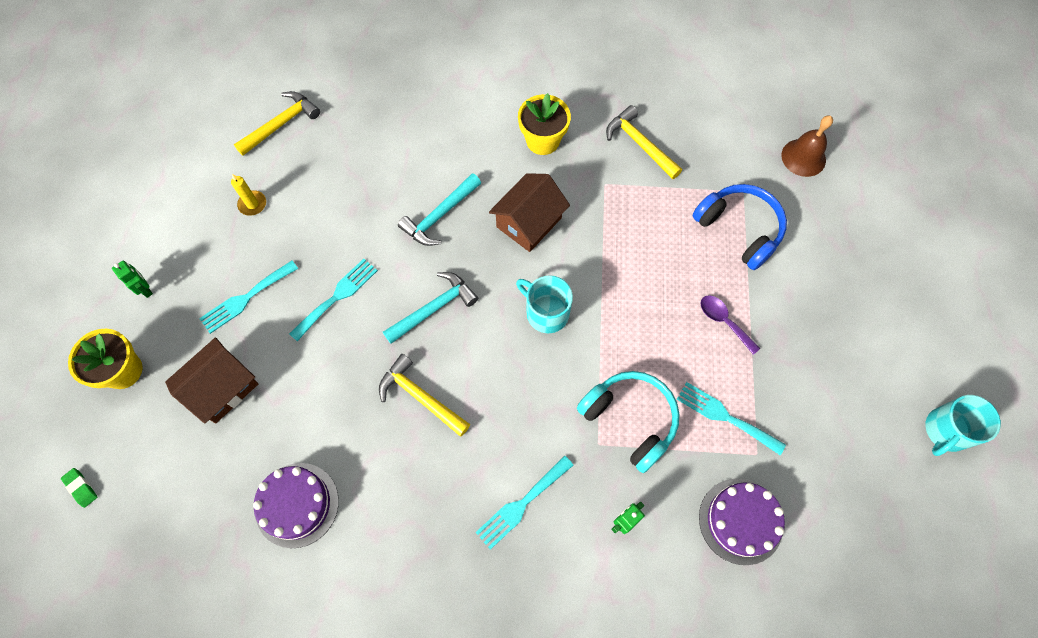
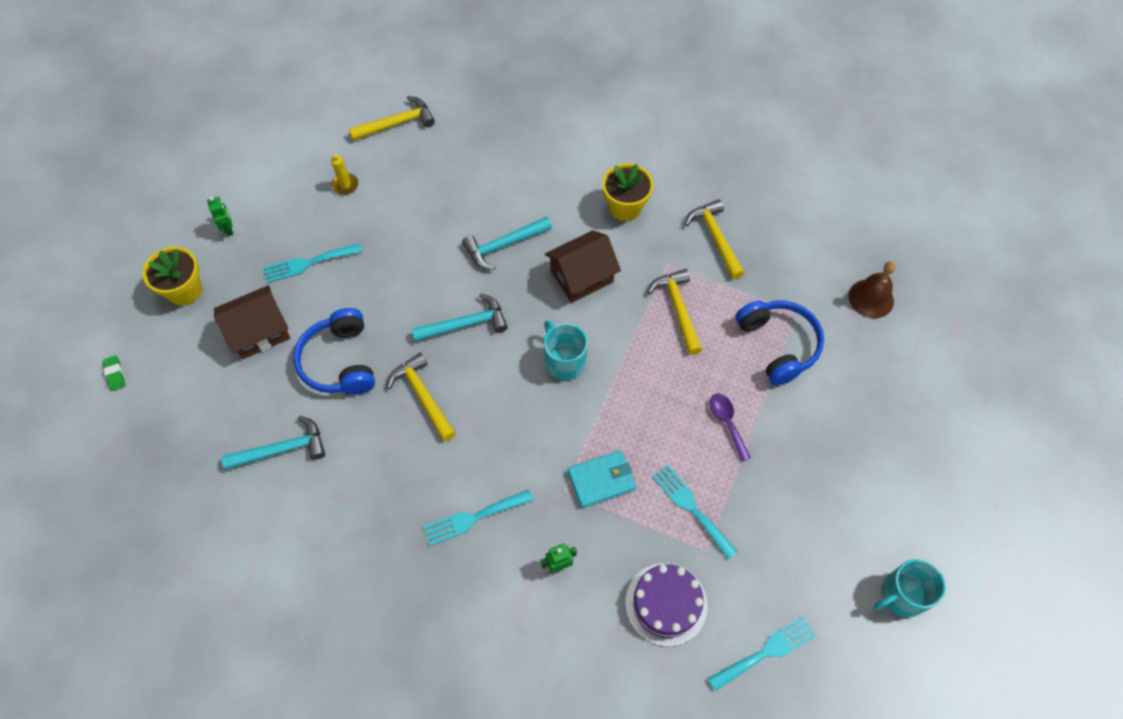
camera: 20 degrees right, 5 degrees down
purple cake [253,463,339,548] -> turquoise hammer [221,416,325,470]
turquoise fork [289,259,378,342] -> turquoise fork moved to [708,616,816,691]
turquoise headphones [577,371,680,473] -> turquoise wallet [568,450,636,508]
none -> blue headphones [294,308,375,395]
none -> yellow hammer [648,269,702,355]

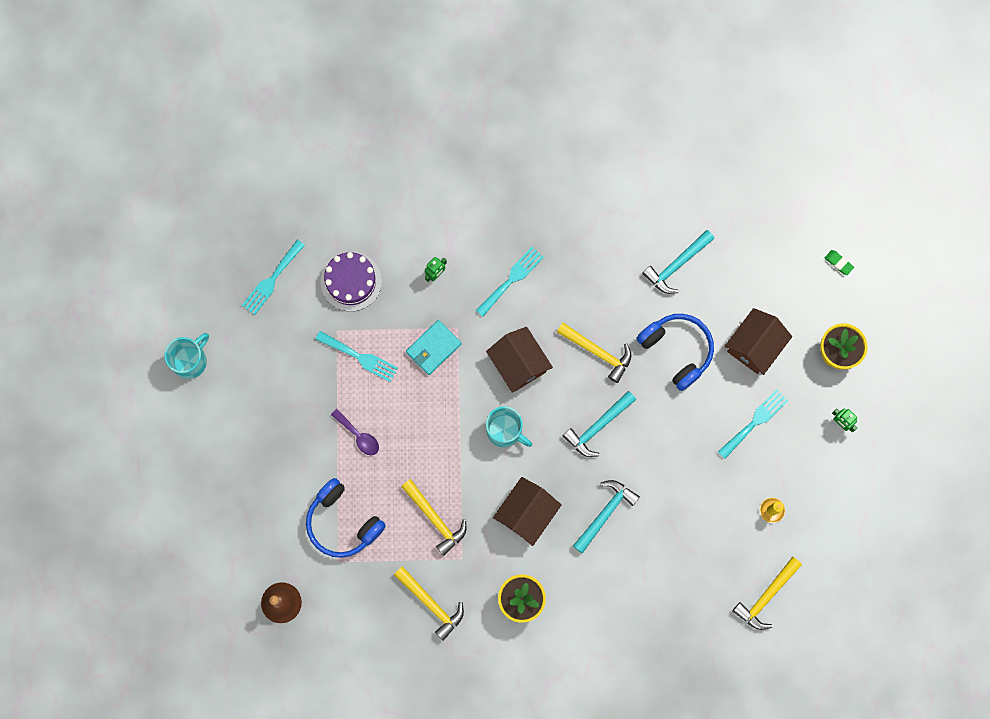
camera: 155 degrees right, 15 degrees up
none -> brown house [486,327,553,393]

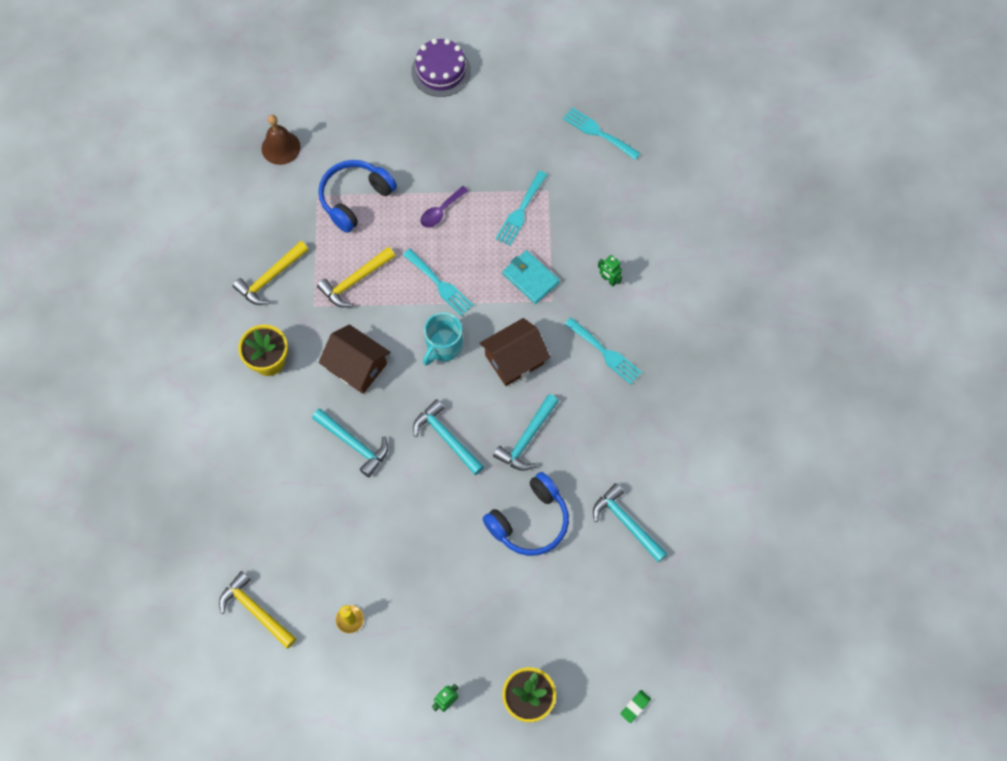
camera: 90 degrees right, 10 degrees down
turquoise mug [164,333,209,379] -> none
purple cake [321,252,382,312] -> purple cake moved to [411,38,471,97]
yellow hammer [557,323,632,383] -> turquoise hammer [493,394,559,471]
turquoise fork [718,390,788,459] -> turquoise fork moved to [403,249,474,316]
brown house [725,308,792,375] -> none

